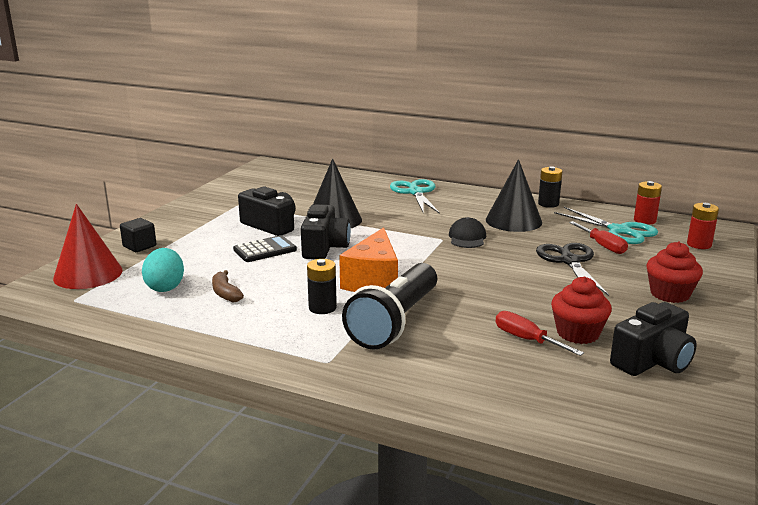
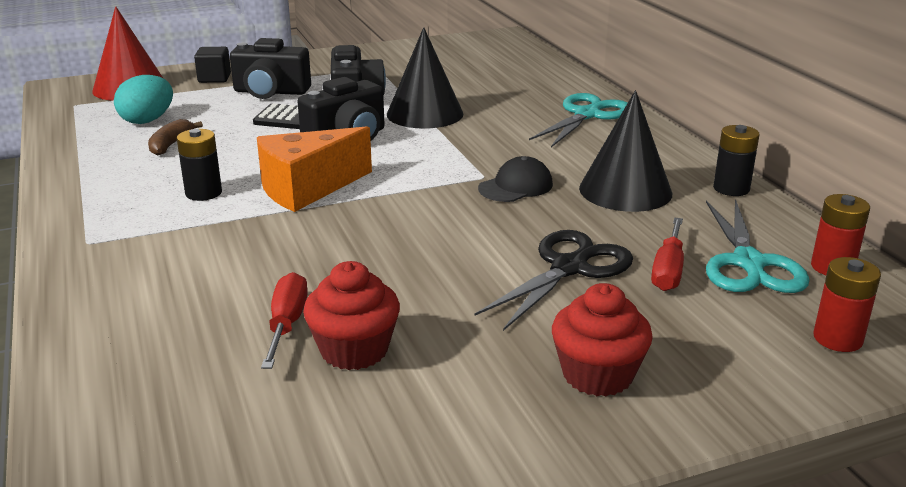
camera: 45 degrees right, 5 degrees up
black flashlight [342,263,437,350] -> none
black camera [610,302,697,376] -> black camera moved to [230,38,311,99]

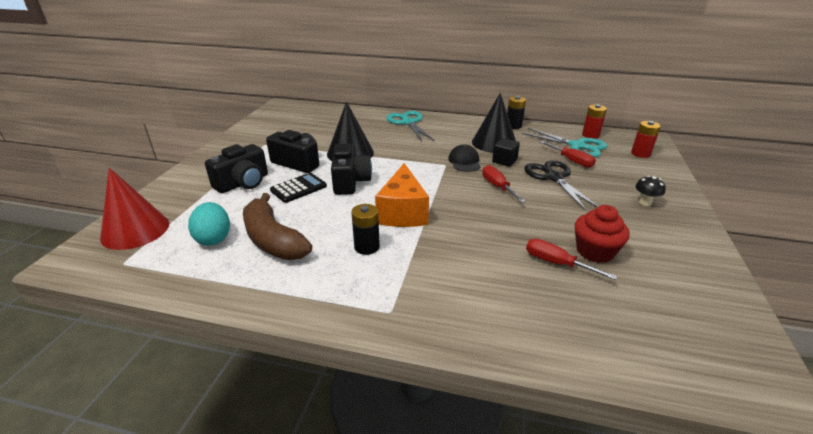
camera: 55 degrees left, 5 degrees up
brown banana [148,119,203,155] -> brown banana [243,193,312,260], size x2.03
black cube [194,47,231,83] -> black cube moved to [492,138,520,167]
red cupcake [552,283,653,396] -> black mushroom [635,176,666,206]
none -> red screwdriver [483,165,526,203]

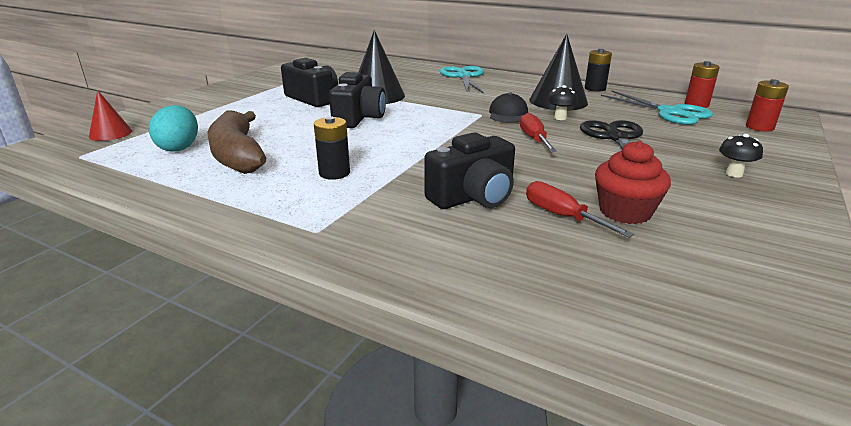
camera: 15 degrees right, 5 degrees down
red cone [100,168,169,250] -> red cone [89,90,132,141], size x0.58
black camera [205,144,268,193] -> black camera moved to [424,132,515,209]
black calculator [270,173,327,203] -> none
orange cheese [375,163,429,227] -> none
black cube [492,138,520,167] -> black mushroom [547,85,578,120]
red screwdriver [540,141,596,168] -> none

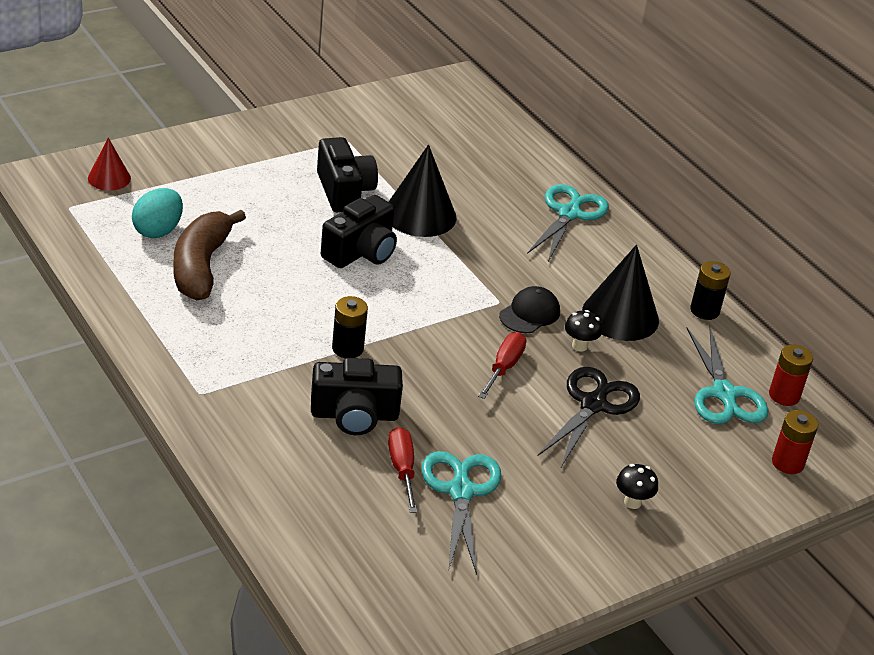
camera: 25 degrees right, 10 degrees up
black battery [314,116,350,180] -> black battery moved to [332,296,368,358]
red cupcake [595,141,671,224] -> turquoise scissors [421,451,502,575]

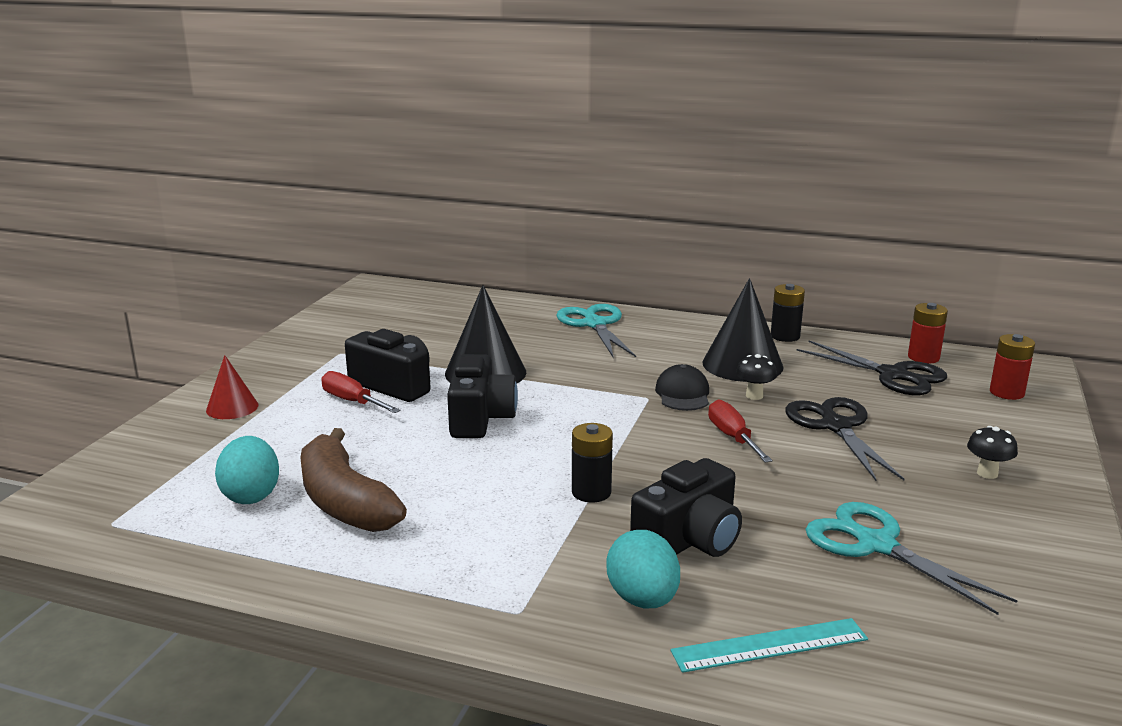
camera: 35 degrees left, 15 degrees down
red cone [88,138,131,191] -> red cone moved to [206,355,258,419]
red screwdriver [388,427,418,513] -> red screwdriver moved to [321,371,401,413]
turquoise scissors [687,326,768,424] -> black scissors [797,341,947,395]
none -> turquoise egg [606,530,680,608]
none -> turquoise ruler [671,618,868,673]

